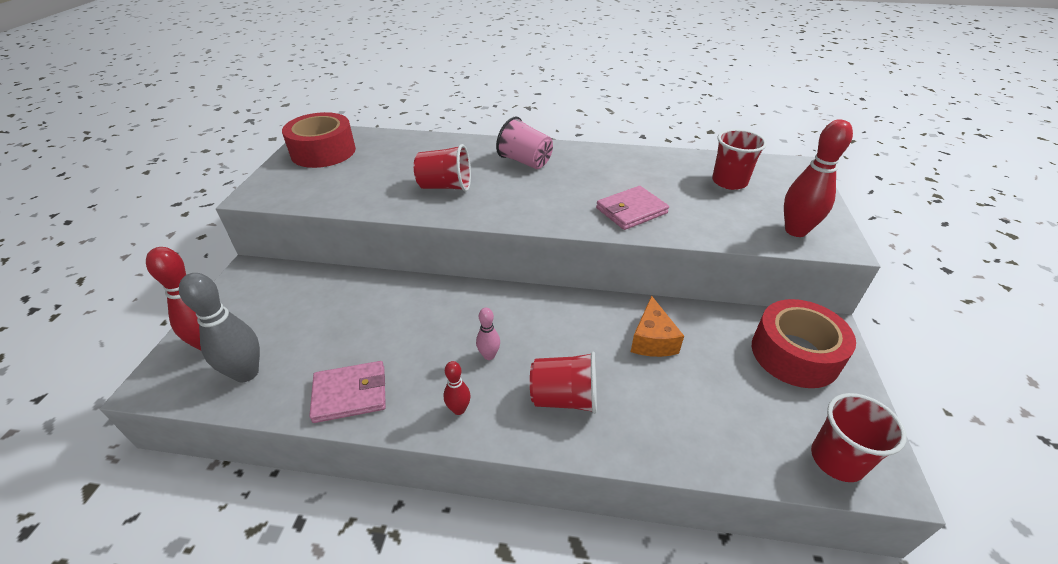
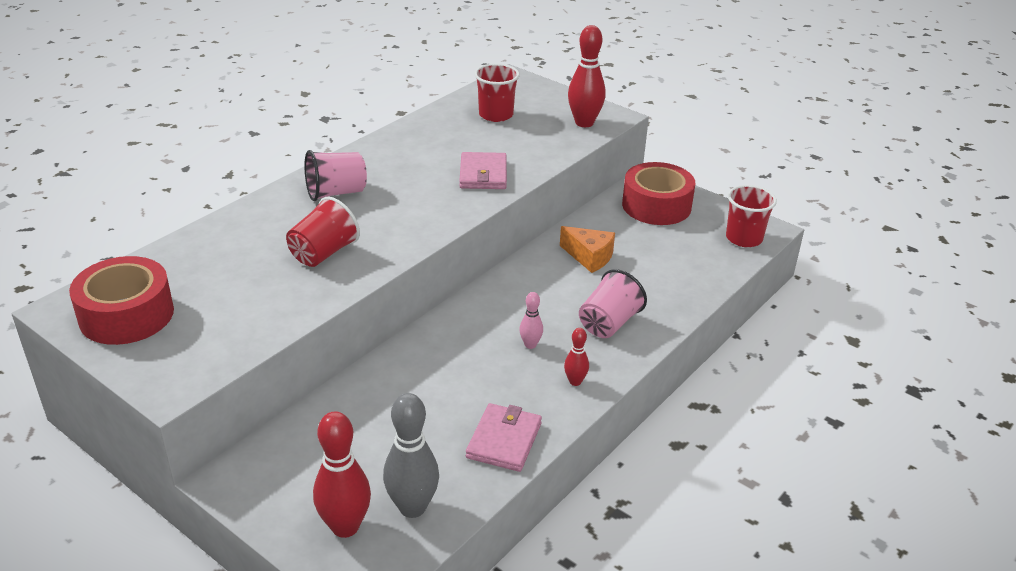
camera: 60 degrees left, 5 degrees down
red cup [530,352,597,414] -> pink cup [579,269,647,338]

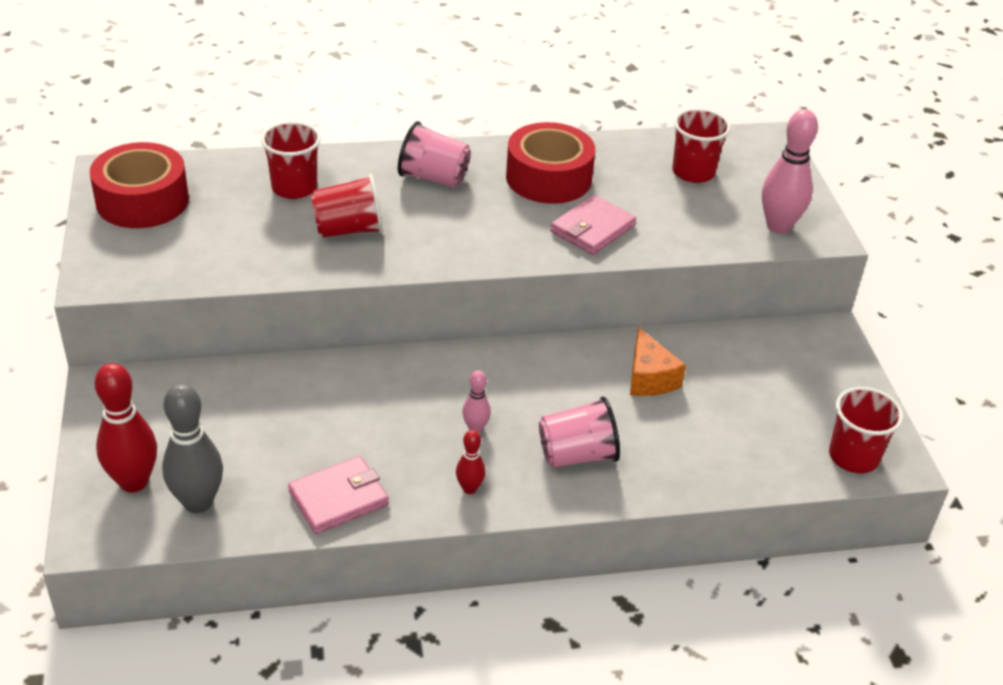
camera: 40 degrees right, 5 degrees up
red bowling pin [568,25,606,127] -> pink bowling pin [762,109,818,234]
red tape [622,162,695,225] -> red tape moved to [506,122,595,204]
none -> red cup [261,121,321,199]

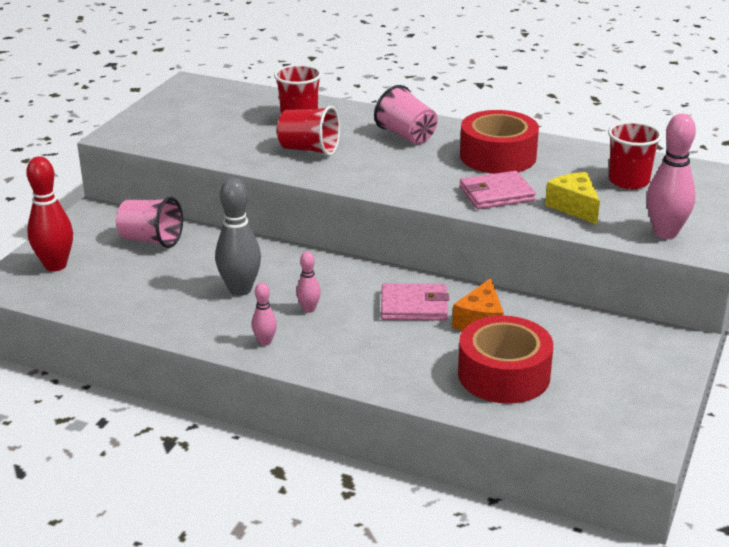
camera: 35 degrees right, 10 degrees down
red tape [90,142,189,228] -> red tape moved to [458,316,553,404]
grey bowling pin [162,383,223,513] -> grey bowling pin moved to [215,178,261,296]
pink wallet [288,456,389,534] -> pink wallet moved to [381,283,449,321]
red bowling pin [456,430,486,494] -> pink bowling pin [252,283,277,346]
pink cup [539,396,620,467] -> pink cup moved to [116,197,183,248]
red cup [829,387,903,473] -> none
none -> yellow cheese [545,172,600,225]

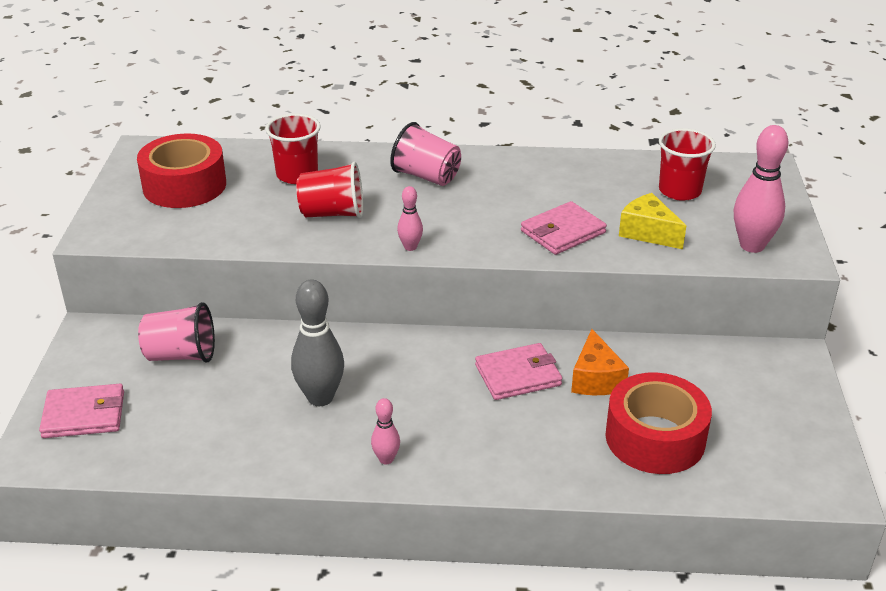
camera: 20 degrees left, 5 degrees up
red bowling pin [26,156,73,271] -> pink wallet [39,384,124,438]
pink bowling pin [296,251,321,313] -> pink bowling pin moved to [397,186,423,251]
red tape [460,110,539,174] -> red tape moved to [137,134,226,208]

